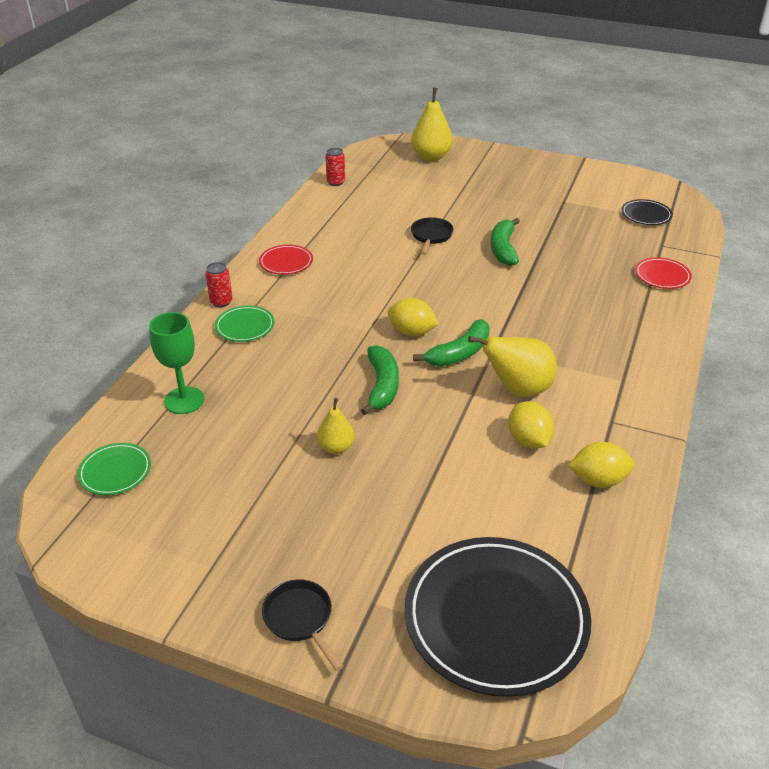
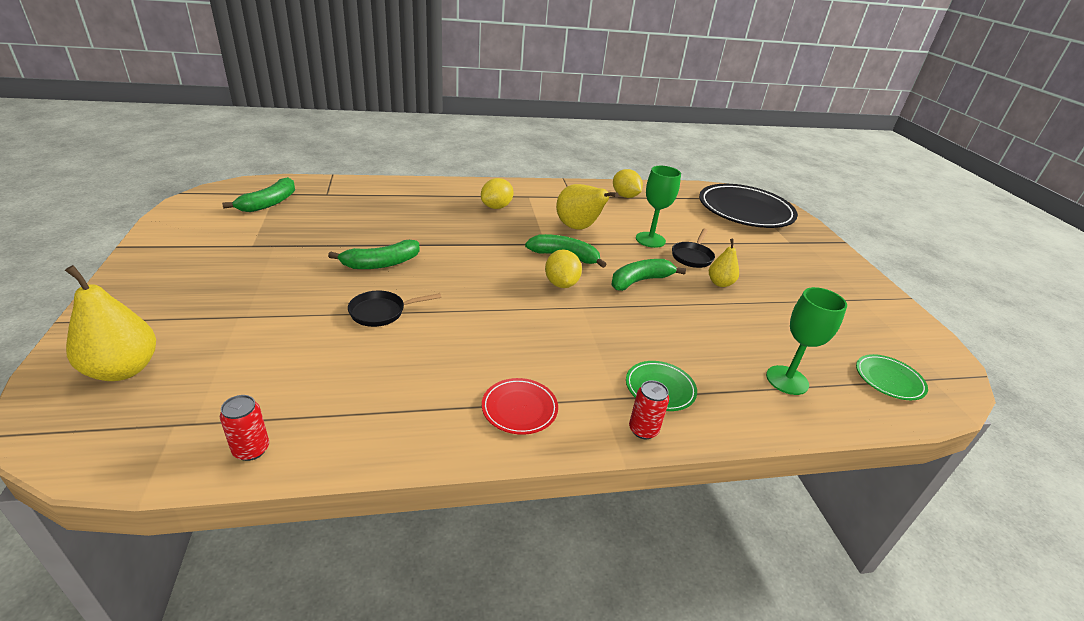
camera: 125 degrees left, 5 degrees down
black pan [262,579,344,671] -> black pan moved to [672,229,715,268]
yellow lemon [508,401,554,449] -> yellow lemon moved to [481,178,514,209]
black plate [622,199,673,225] -> green banana [222,177,295,212]
red plate [635,257,692,289] -> none
none -> green goblet [636,166,681,248]

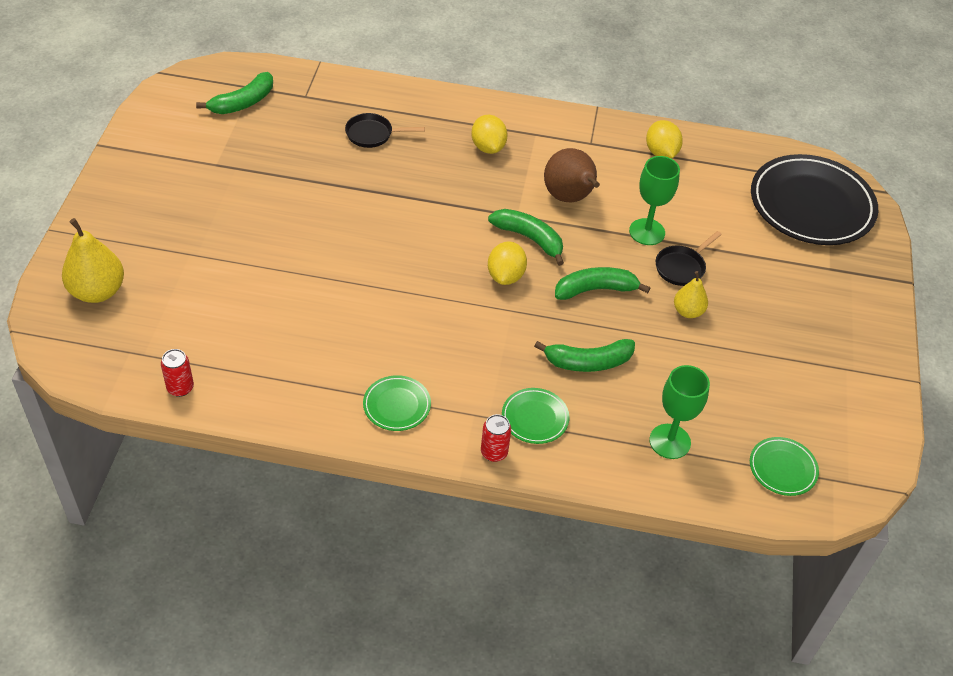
camera: 20 degrees right, 15 degrees up
green banana [328,240,420,269] -> green banana moved to [534,339,635,372]
black pan [348,291,441,327] -> black pan moved to [345,113,425,148]
yellow lemon [481,178,514,209] -> yellow lemon turned 75 degrees counterclockwise [471,115,508,154]
red plate [482,378,558,435] -> green plate [363,375,431,431]
yellow pear [556,184,618,230] -> brown pear [544,148,600,202]

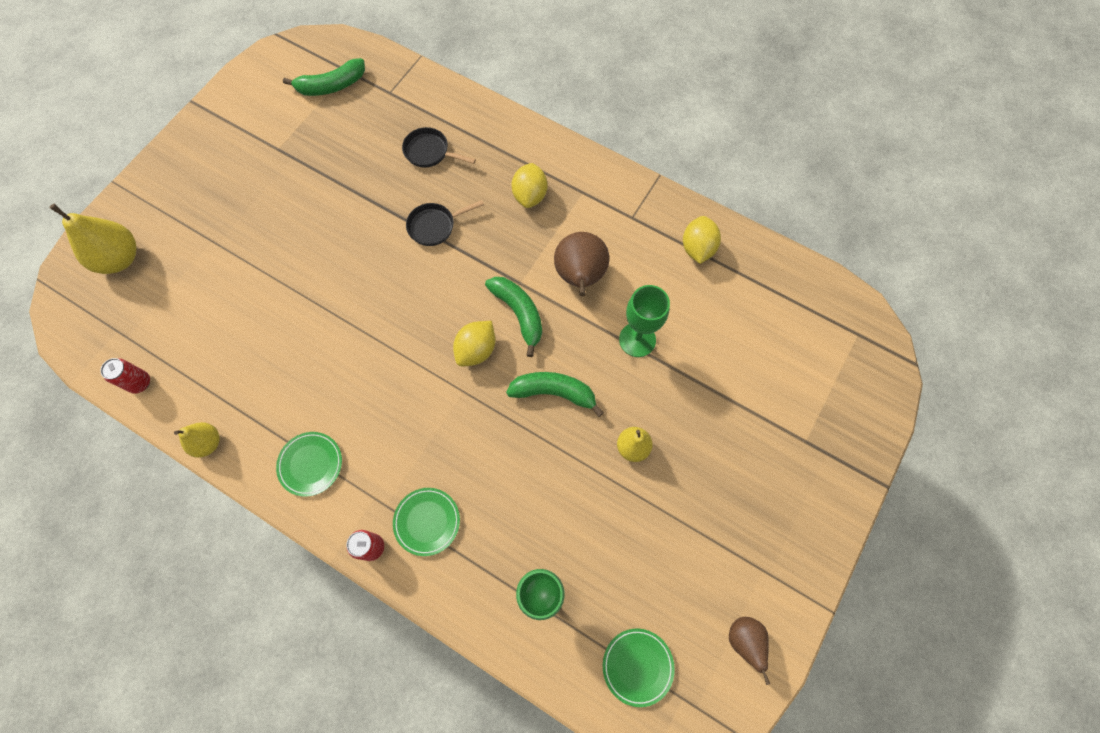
camera: 25 degrees right, 20 degrees up
green banana [534,339,635,372] -> none
black pan [656,231,722,286] -> black pan moved to [406,200,484,246]
black plate [751,154,878,245] -> none
none -> yellow pear [174,422,220,458]
none -> brown pear [729,617,770,685]

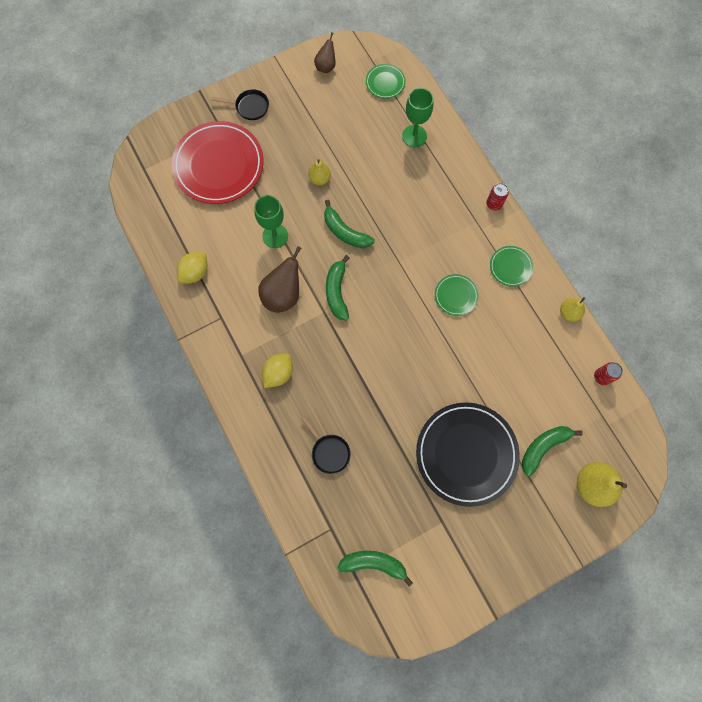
camera: 150 degrees left, 5 degrees up
green plate [393,488,460,556] -> green plate moved to [435,274,479,316]
black pan [406,200,484,246] -> black pan moved to [211,89,269,120]
yellow lemon [453,321,495,366] -> none
none -> red plate [172,121,264,204]
none -> black plate [416,402,520,507]
none -> green banana [522,426,583,476]

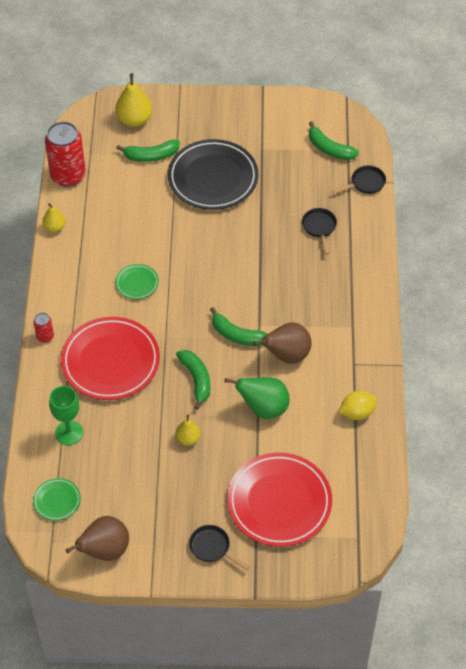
camera: 150 degrees left, 20 degrees down
green goblet [254,195,288,248] -> green pear [225,377,290,419]
yellow lemon [262,353,293,388] -> none
brown pear [314,32,336,73] -> brown pear [66,516,129,561], size x1.70
green banana [326,255,349,320] -> green banana turned 90 degrees clockwise [210,307,268,346]
green plate [490,246,533,287] -> none
red can [594,362,623,385] -> red can [45,121,86,187], size x2.17
none -> red plate [61,317,160,400]
none -> black pan [332,166,386,194]

